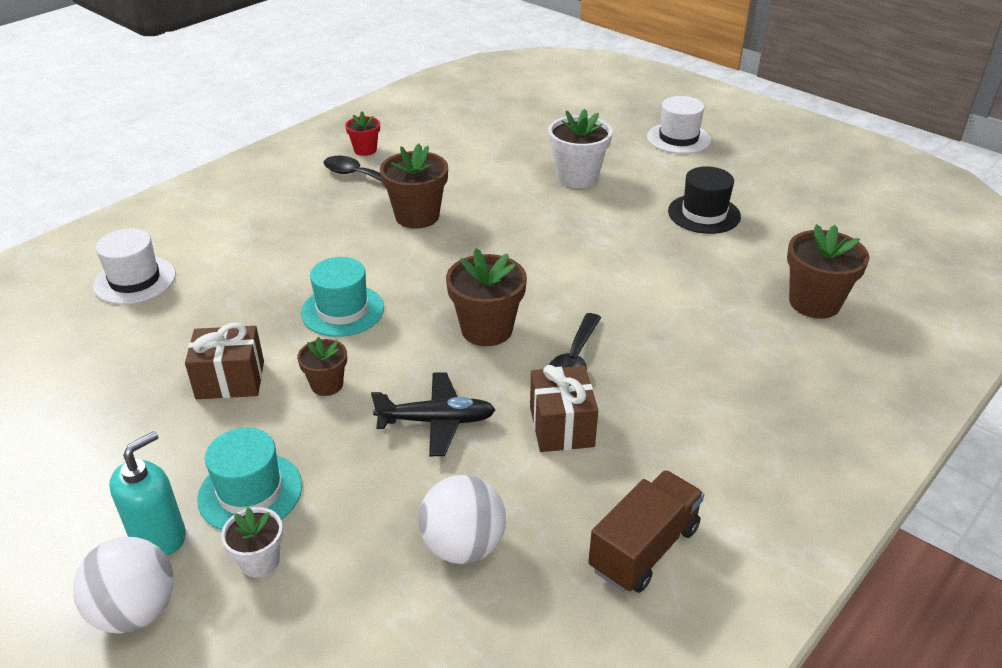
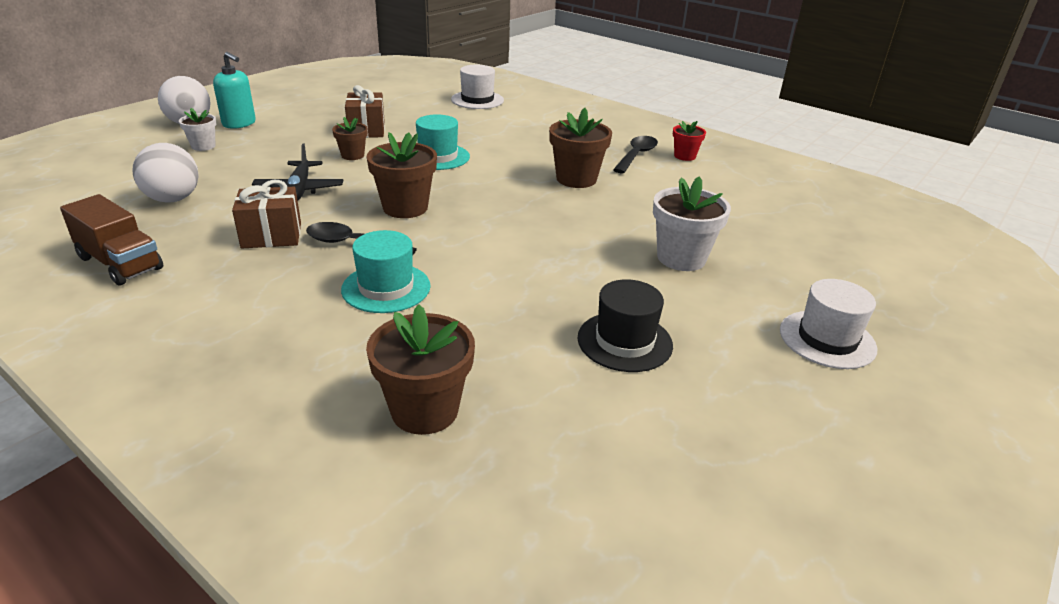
camera: 85 degrees right, 5 degrees down
turquoise hat [197,428,302,530] -> turquoise hat moved to [341,230,431,313]

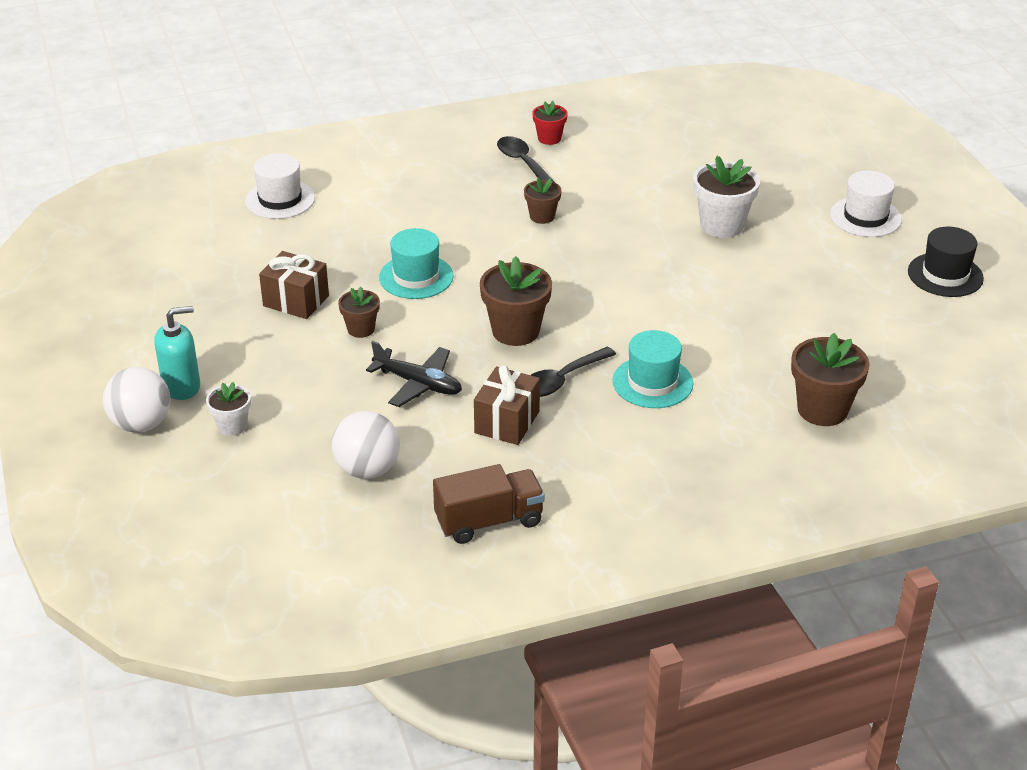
camera: 55 degrees left, 5 degrees up
brown flower pot [549,108,612,188] -> brown flower pot [524,177,562,224], size x0.58
black hat [577,279,673,372] -> black hat moved to [908,226,984,297]

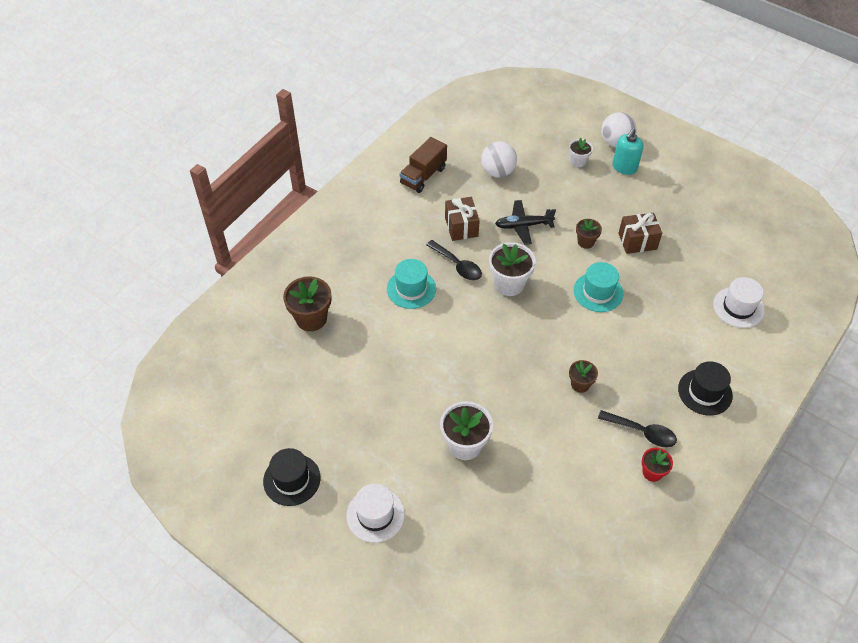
camera: 145 degrees right, 15 degrees up
brown flower pot [480,256,552,346] -> white flower pot [489,242,536,296]
black spoon [531,347,616,397] -> black spoon turned 120 degrees clockwise [426,240,482,280]
none -> black hat [678,361,733,416]

